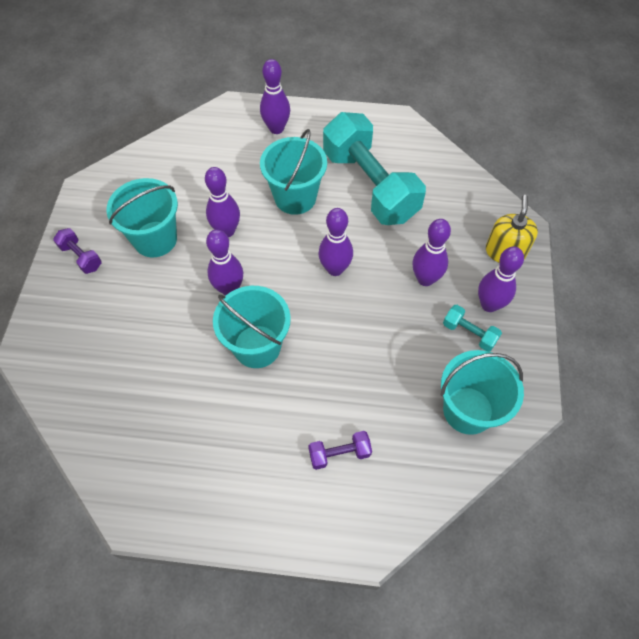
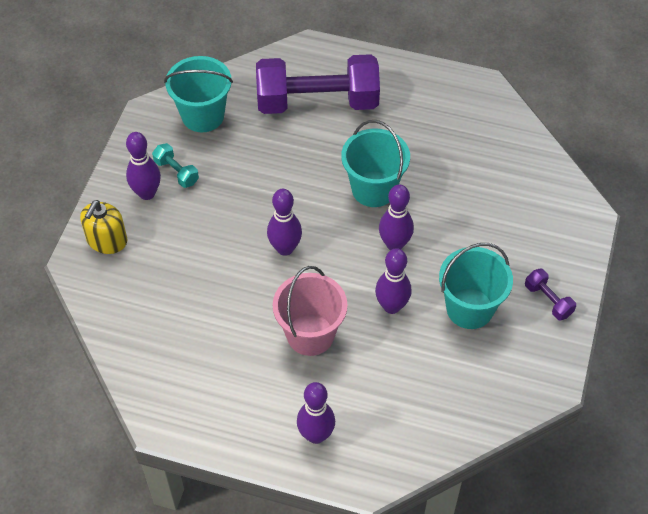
camera: 170 degrees left, 5 degrees down
turquoise bucket [260,129,327,215] -> pink bucket [273,266,347,356]
purple dumbbell [308,431,372,470] -> purple dumbbell [256,54,380,114], size x2.47
turquoise dumbbell [323,112,426,225] -> none
purple bowling pin [412,219,451,286] -> none

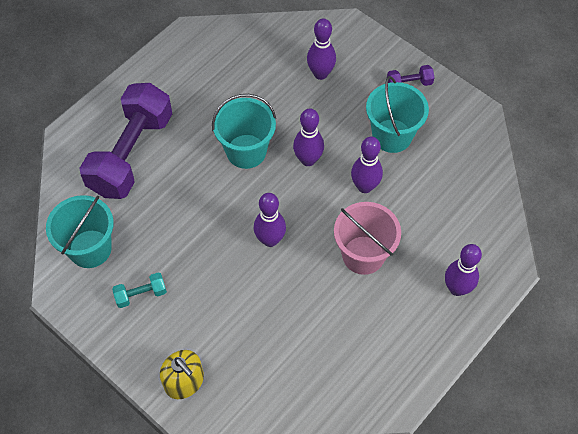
camera: 65 degrees left, 5 degrees up
purple bowling pin [126,132,161,200] -> purple bowling pin moved to [307,18,336,80]

